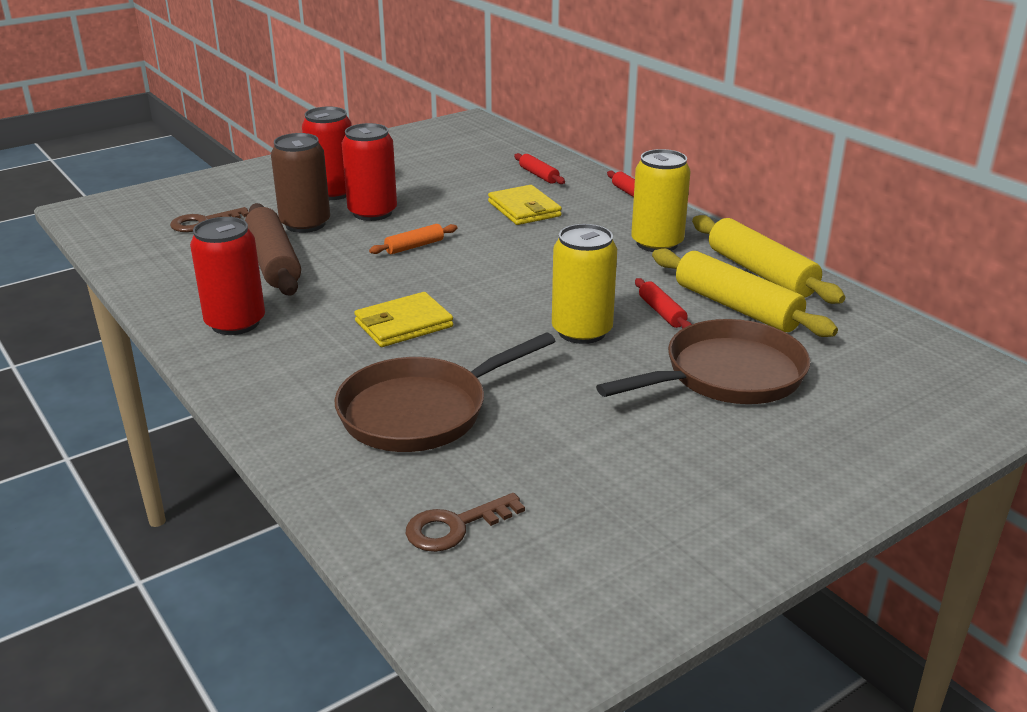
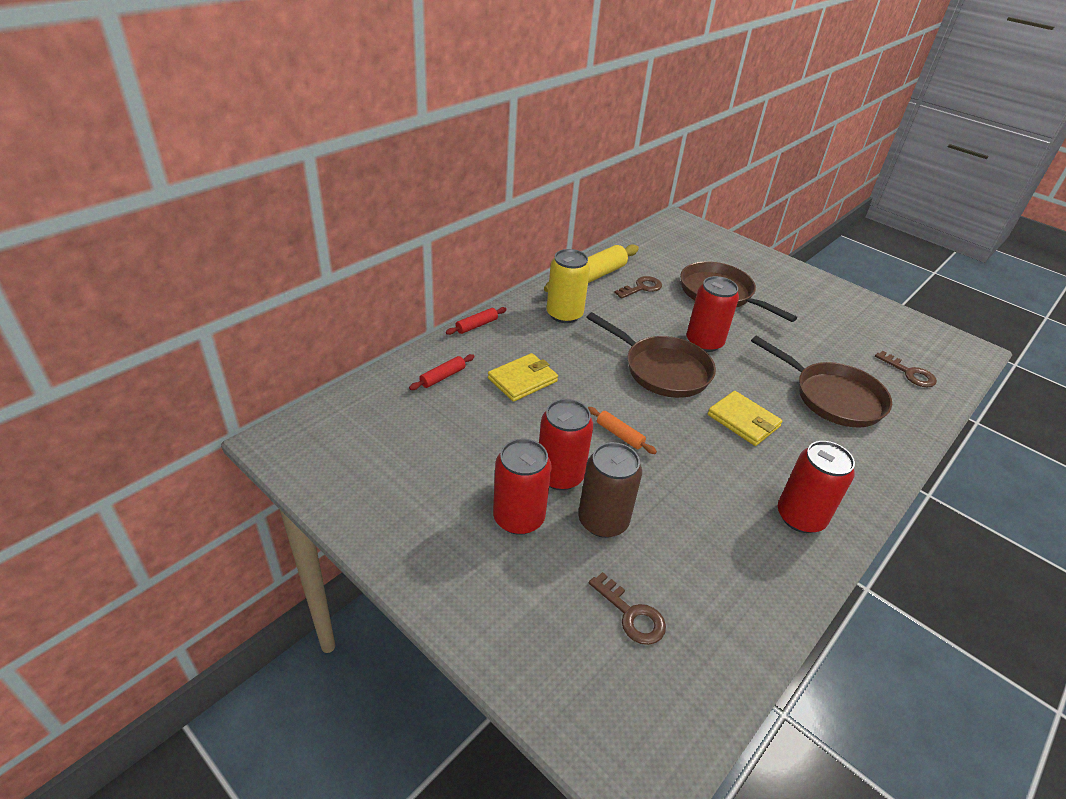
camera: 105 degrees left, 10 degrees up
brown rolling pin [245,203,301,295] -> none
yellow can [552,224,617,344] -> red can [687,276,739,352]
red rolling pin [635,278,692,329] -> none
yellow rolling pin [652,249,838,337] -> brown key [614,276,662,299]
none -> brown pan [586,312,716,398]

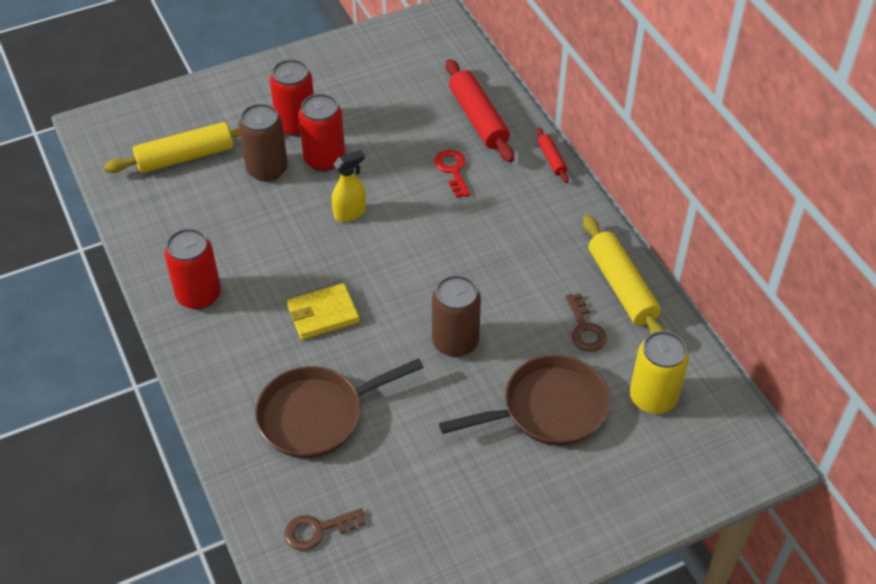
camera: 115 degrees right, 10 degrees up
red rolling pin [409,354,475,390] -> red rolling pin [446,59,514,163], size x2.01
yellow wallet [488,353,558,402] -> red key [434,150,470,198]
yellow can [546,249,590,323] -> yellow can moved to [630,331,689,414]
brown pan [586,312,716,398] -> none
orange rolling pin [588,407,657,454] -> yellow spray bottle [332,150,366,222]
brown key [589,572,666,645] -> yellow rolling pin [104,122,240,173]
red can [687,276,739,352] -> brown can [432,275,481,357]

